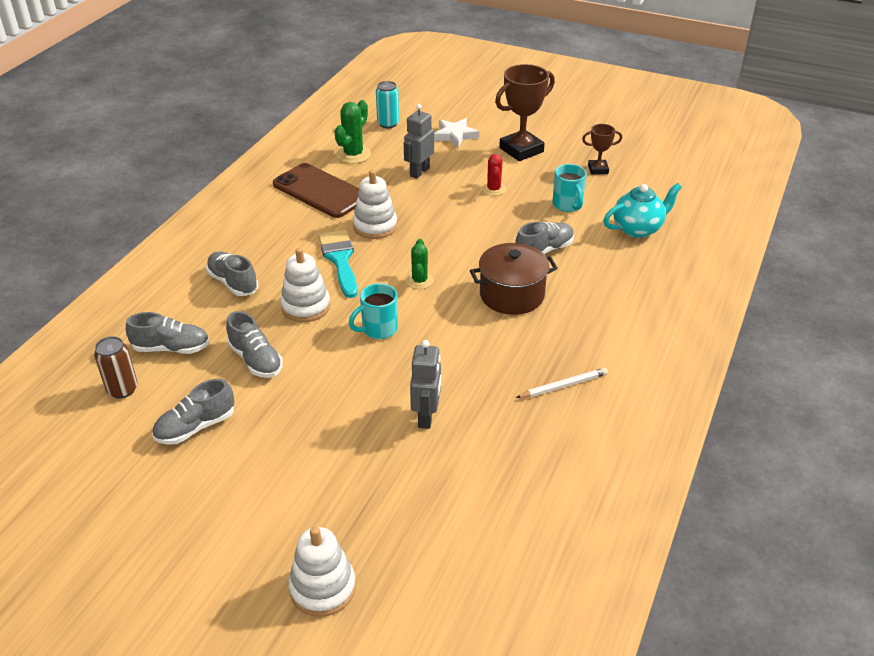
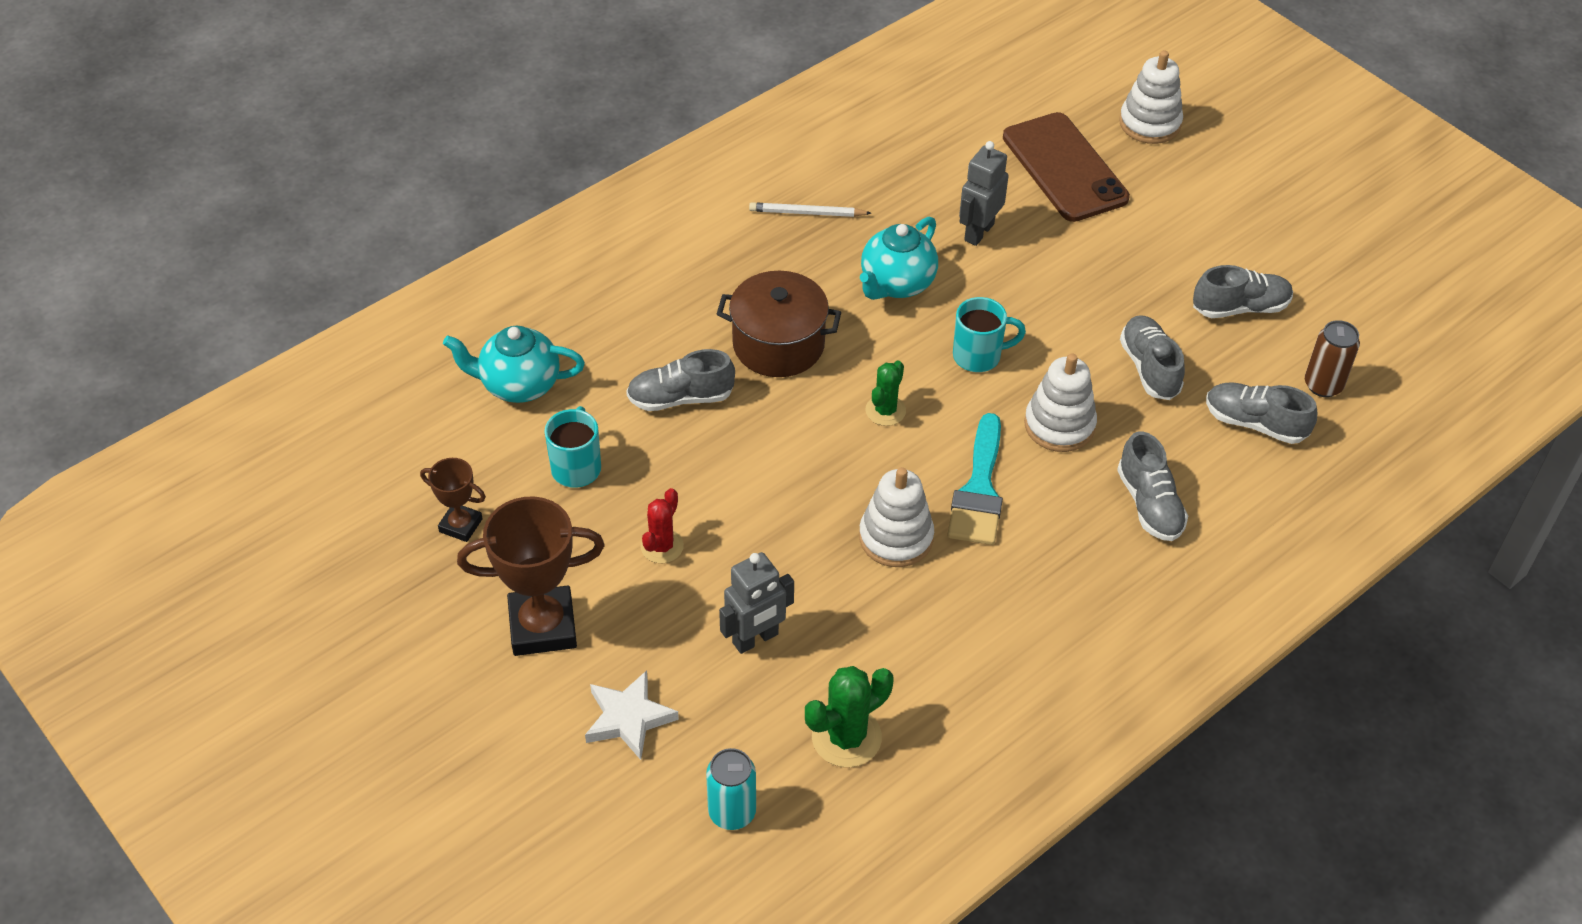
camera: 155 degrees left, 10 degrees up
brown phone [273,163,360,218] -> brown phone moved to [1003,112,1130,222]
none -> turquoise teapot [860,216,938,300]

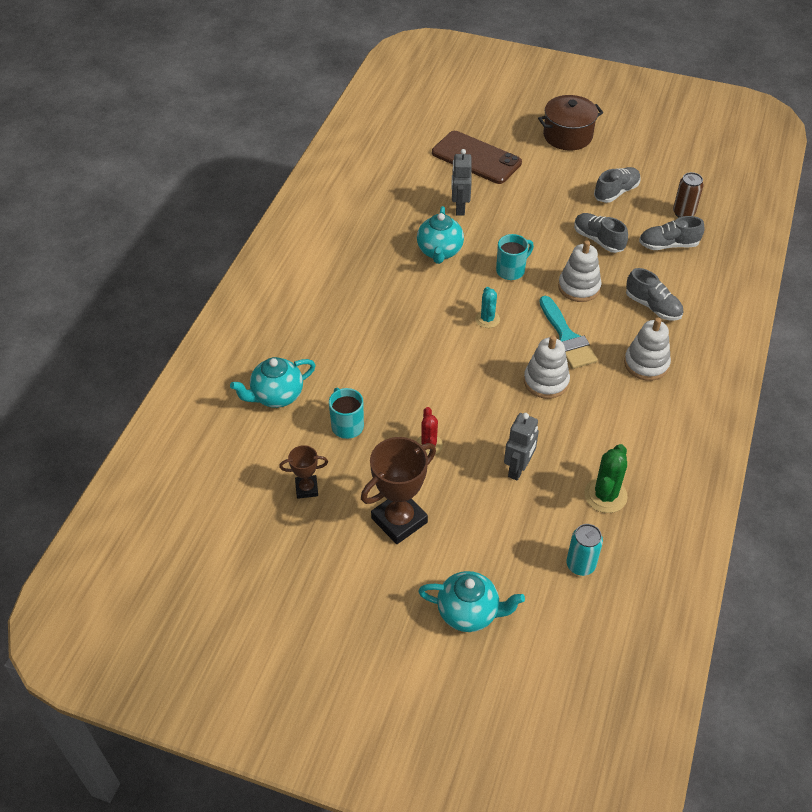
camera: 30 degrees left, 0 degrees up
white star [585,670,679,760] -> none
grey shoe [626,349,735,411] -> none
brown pot [717,271,841,377] -> brown pot moved to [538,95,603,150]
white pencil [749,202,871,217] -> none
green cactus [865,360,906,426] -> turquoise cactus [475,287,500,328]
white stacking toy [1119,50,1183,144] -> white stacking toy moved to [624,318,671,381]
none -> turquoise teapot [418,571,525,632]

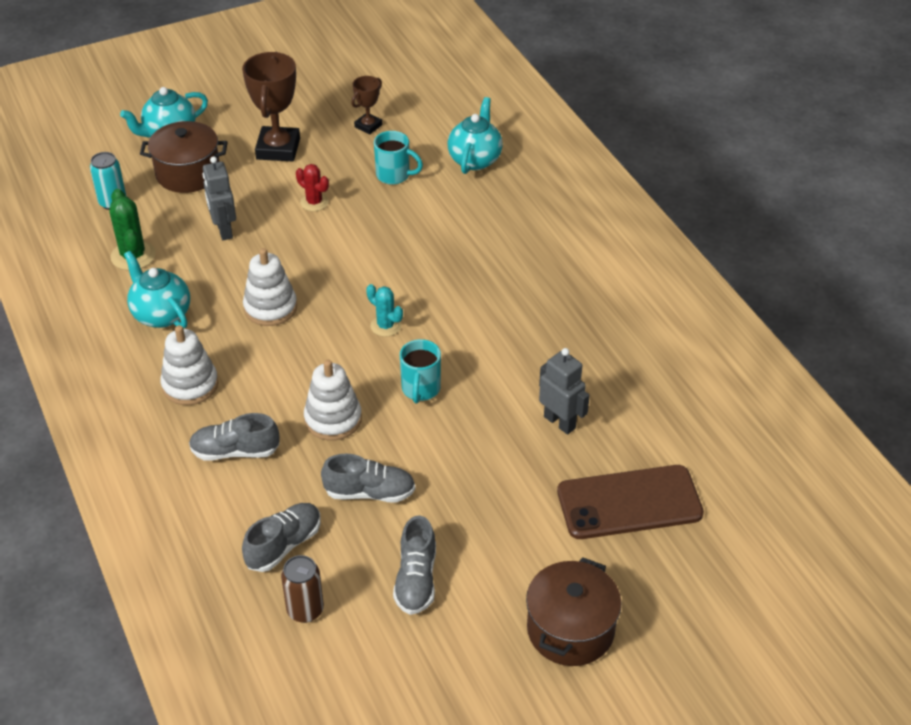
camera: 135 degrees right, 5 degrees down
turquoise teapot [417,206,464,264] -> turquoise teapot moved to [124,251,190,329]
turquoise brush [539,296,598,369] -> none
none -> brown pot [140,121,228,193]

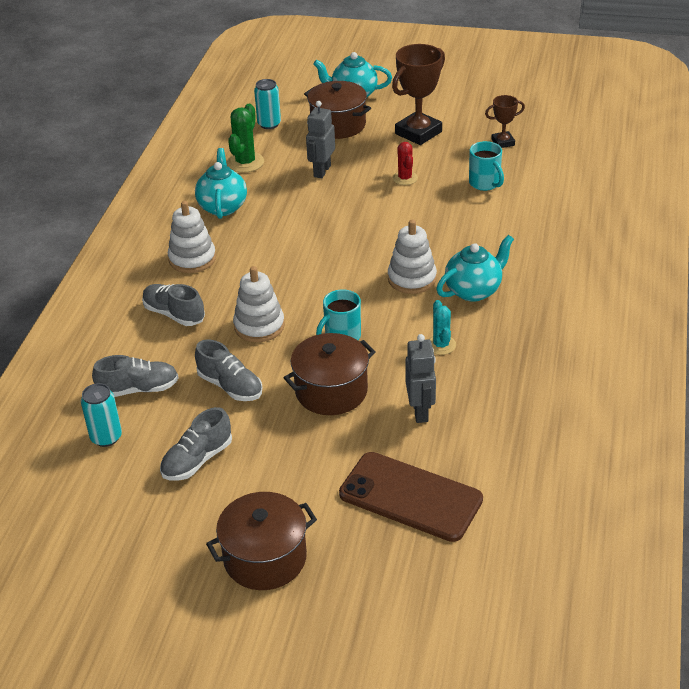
camera: 40 degrees right, 5 degrees down
white stacking toy [243,248,297,326] -> white stacking toy moved to [388,220,437,294]
brown can [281,555,324,623] -> turquoise can [81,383,122,447]
turquoise cactus [366,284,403,337] -> turquoise cactus moved to [428,300,456,355]
turquoise teapot [447,97,503,174] -> turquoise teapot moved to [436,235,514,302]
none -> brown pot [283,333,376,415]

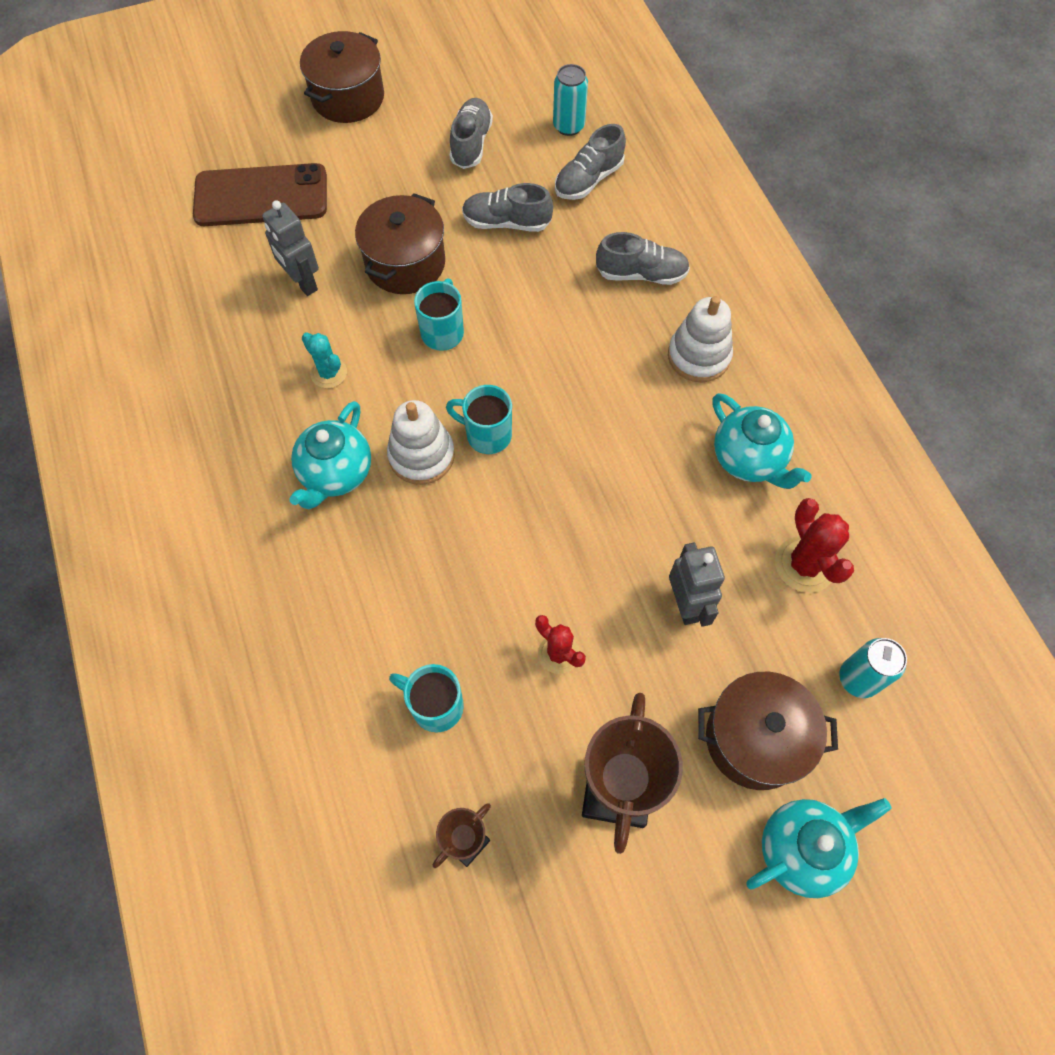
camera: 145 degrees right, 25 degrees up
green cactus [227,104,264,173] -> red cactus [775,498,854,593]
white stacking toy [233,266,285,342] -> none
none -> turquoise mug [446,385,512,454]

